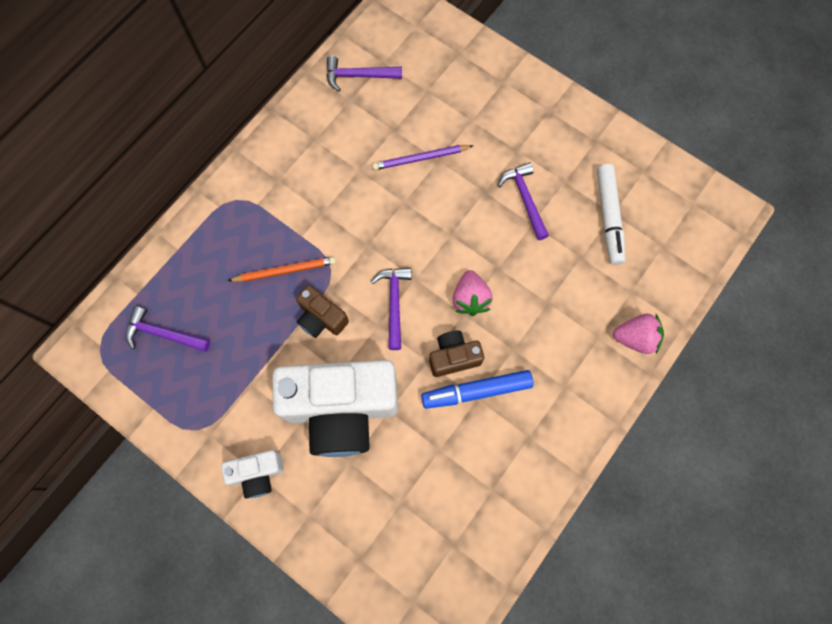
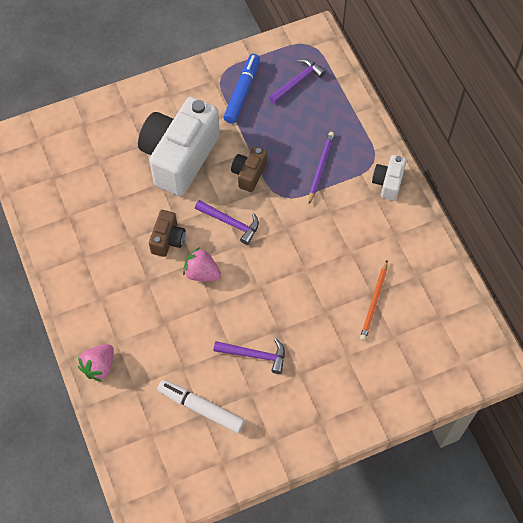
camera: 120 degrees right, 10 degrees down
white camera [221,450,284,498] -> white camera moved to [372,155,407,201]
orange pencil [228,257,336,282] -> orange pencil moved to [360,261,388,341]
brown camera [296,285,349,338] -> brown camera turned 45 degrees counterclockwise [231,147,267,192]
purple hammer [327,56,402,91] -> none
purple pencil [372,145,473,170] -> purple pencil moved to [309,132,334,204]
blue marker [421,370,534,409] -> blue marker moved to [223,54,260,124]

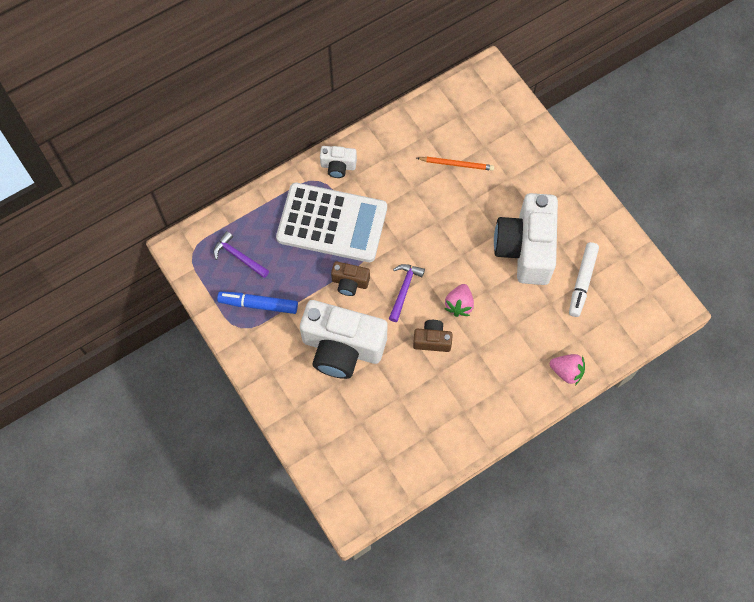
camera: 100 degrees left, 5 degrees up
purple hammer [214,338,285,374] -> white camera [494,193,558,285]
purple pencil [309,132,334,204] -> white calculator [276,183,387,262]

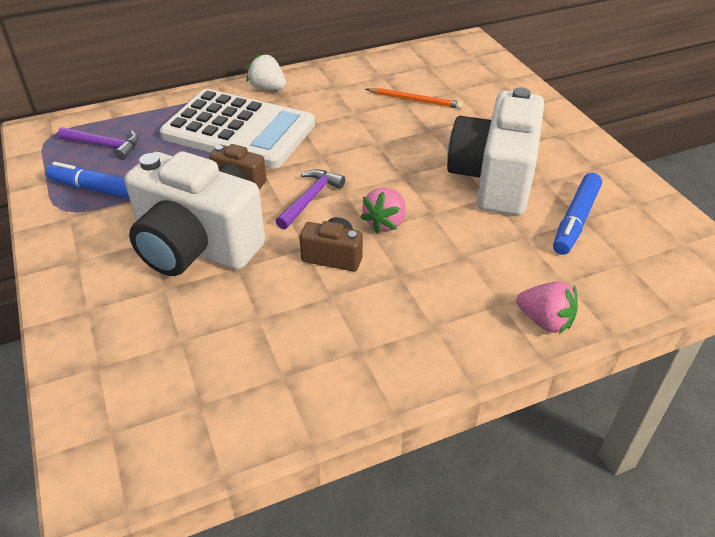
camera: 10 degrees right, 25 degrees down
purple hammer [213,231,269,278] -> purple hammer turned 150 degrees clockwise [58,127,139,160]
white camera [320,146,357,178] -> white strawberry [246,53,286,90]
white marker [569,242,599,317] -> blue marker [553,173,602,255]

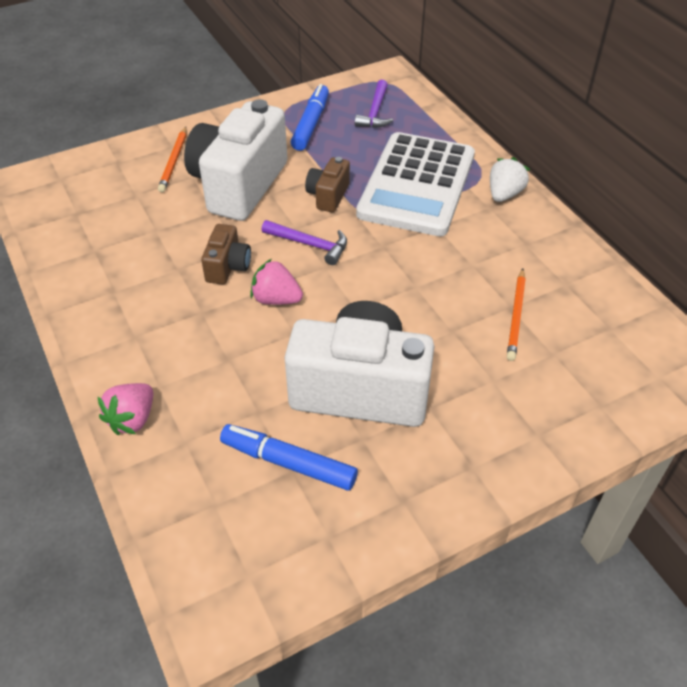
camera: 85 degrees right, 5 degrees up
none -> orange pencil [158,127,187,192]

